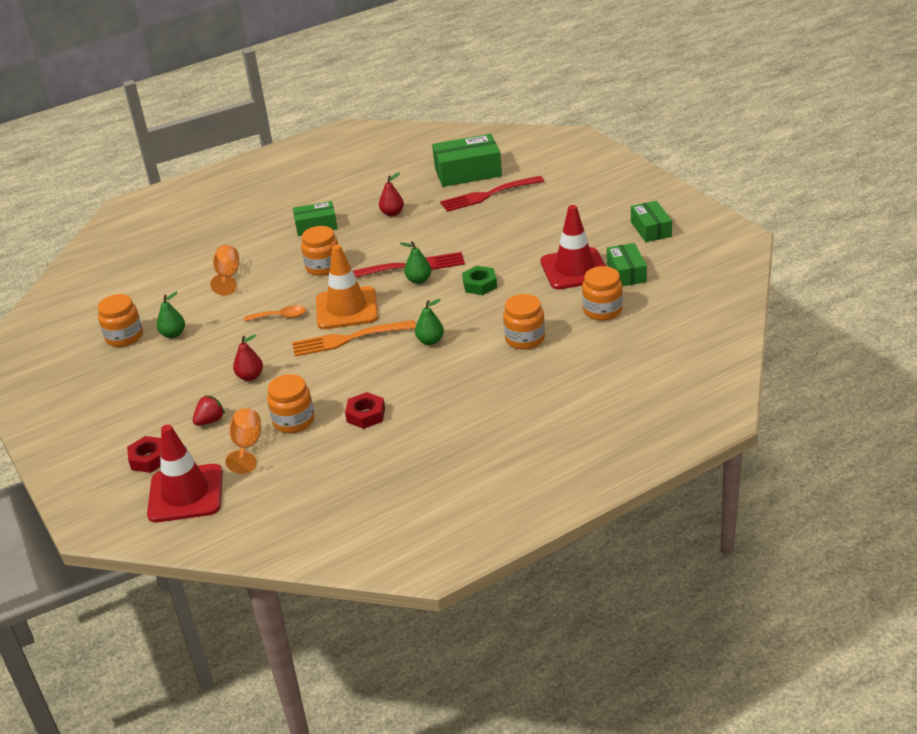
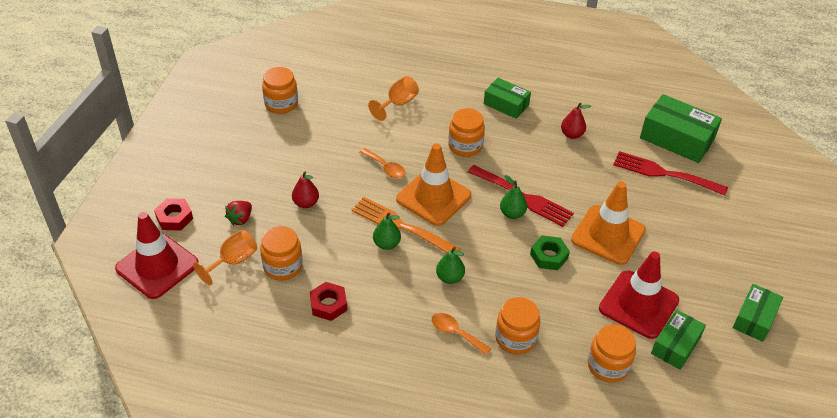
camera: 40 degrees right, 10 degrees up
green pear [157,292,185,338] -> green pear moved to [373,213,401,250]
red strawberry [193,395,225,426] -> red strawberry turned 120 degrees clockwise [225,201,252,226]
none -> orange spoon [432,313,491,355]
none -> orange traffic cone [571,181,646,265]

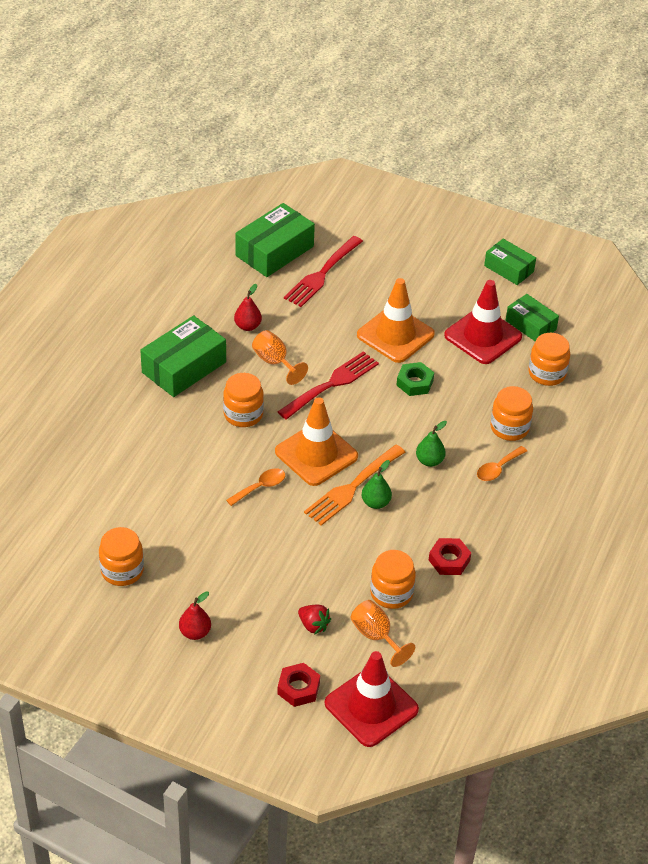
camera: 80 degrees left, 0 degrees up
red pear [292,172,319,208] -> red pear moved to [179,591,211,640]
orange goblet [368,76,419,121] -> orange goblet moved to [252,330,308,385]
green box [484,78,531,119] -> green box [140,315,226,397], size x1.60
green pear [500,175,527,219] -> none

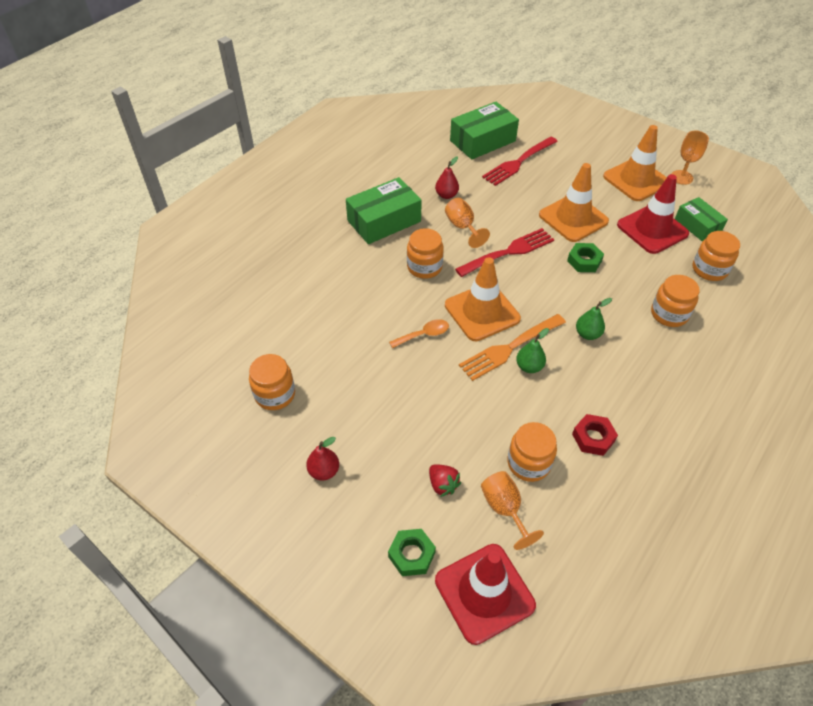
camera: 15 degrees right, 5 degrees up
red nut [277,663,320,707] -> green nut [388,529,436,576]
orange spoon [477,446,527,481] -> none
green box [484,239,536,285] -> orange goblet [672,131,709,185]
none -> orange traffic cone [603,125,667,201]

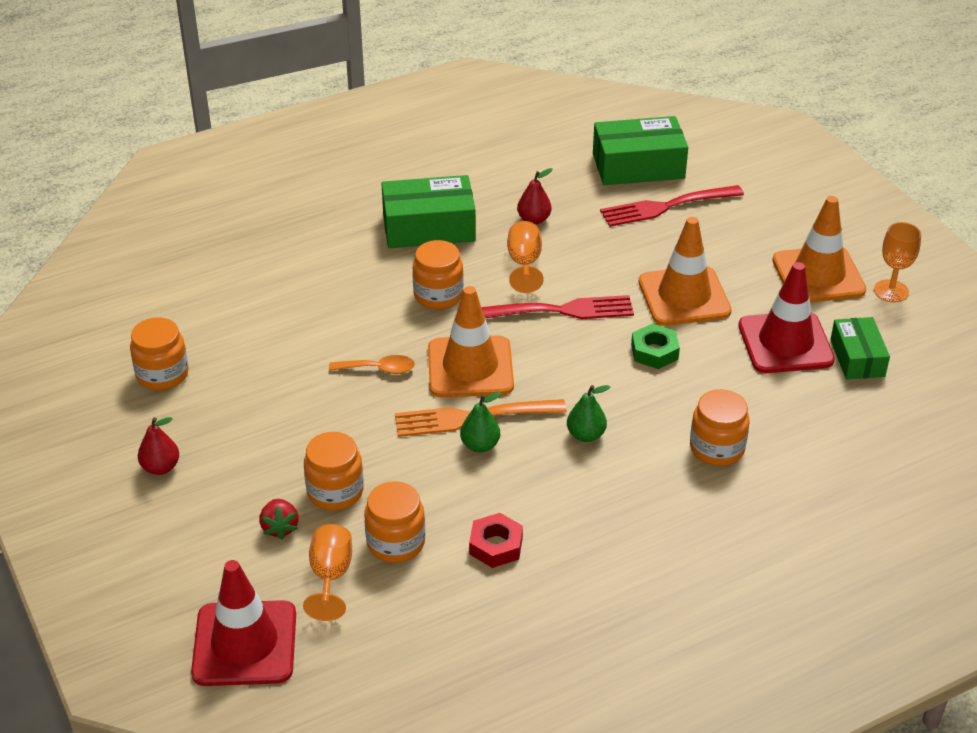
camera: 25 degrees right, 10 degrees down
green nut [388,529,436,576] -> none
orange jar [693,231,740,281] -> orange jar moved to [304,432,364,511]

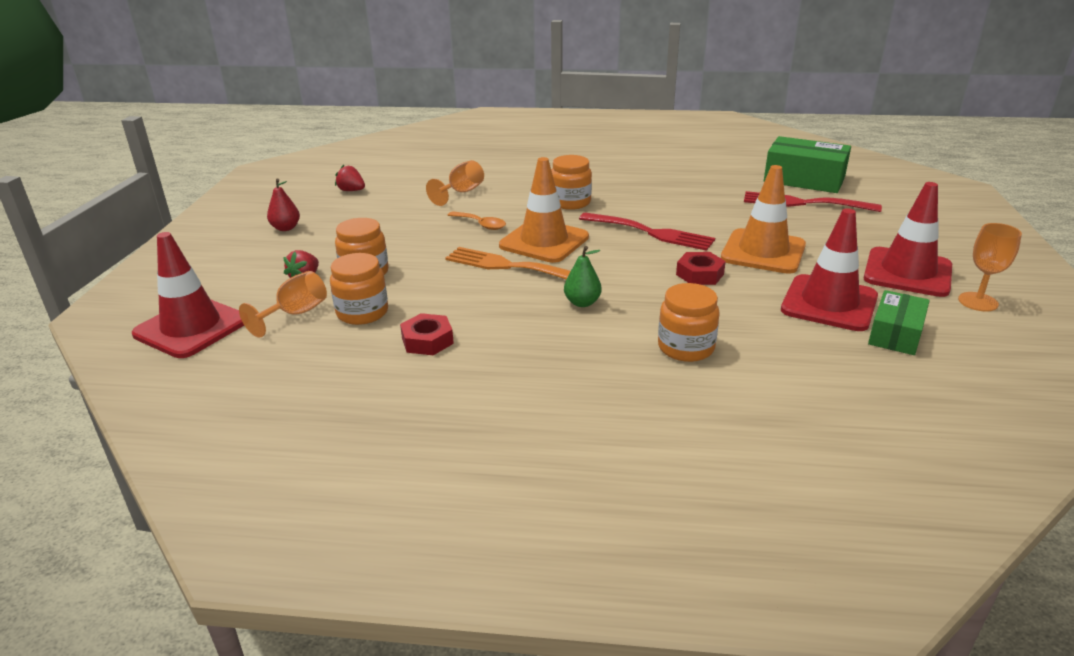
camera: 35 degrees right, 10 degrees down
orange jar [130,317,189,390] -> red strawberry [335,165,365,191]
green box [381,175,476,248] -> none
green pear [460,392,501,453] -> none
orange goblet [507,221,544,293] -> orange goblet moved to [426,160,484,206]
red pear [517,168,552,225] -> none
green nut [631,324,680,369] -> red nut [676,252,726,285]
orange traffic cone [772,196,866,303] -> red traffic cone [864,182,952,297]

